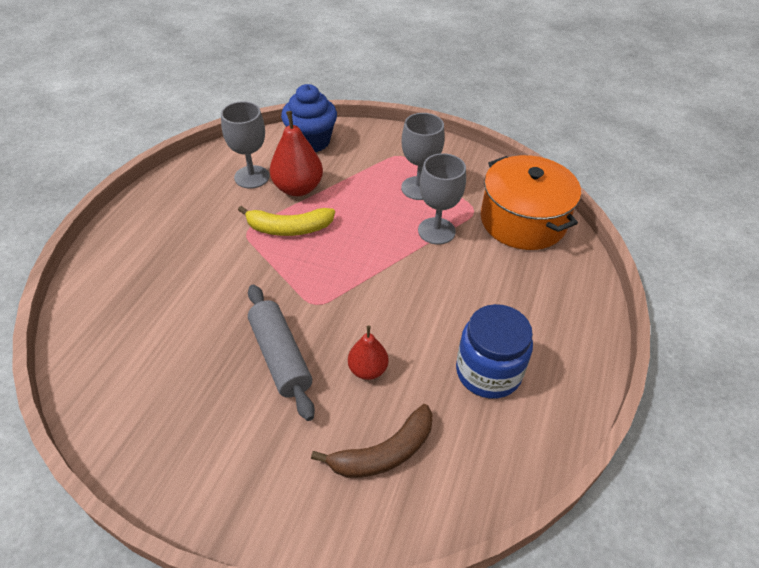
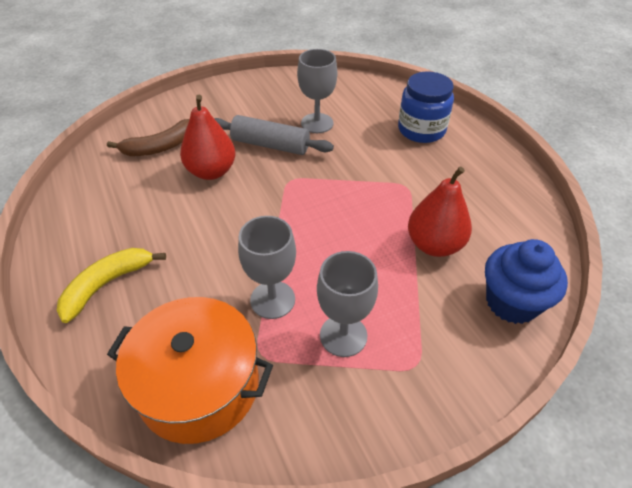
camera: 135 degrees right, 0 degrees up
grey goblet [221,101,269,189] -> grey goblet moved to [297,49,337,133]
yellow banana [238,206,335,236] -> yellow banana moved to [57,248,166,323]
brown banana [311,404,433,478] -> brown banana turned 135 degrees counterclockwise [107,119,190,156]
red pear [348,325,389,380] -> red pear [180,95,235,180], size x1.66
blue jar [456,304,533,399] -> blue jar moved to [398,72,454,143]

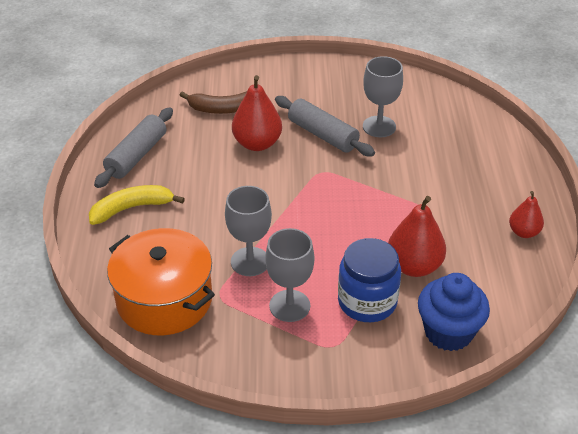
camera: 25 degrees right, 5 degrees down
blue jar [398,72,454,143] -> blue jar moved to [338,238,401,322]
none -> grey rolling pin [94,107,173,188]
none -> red pear [509,191,544,238]

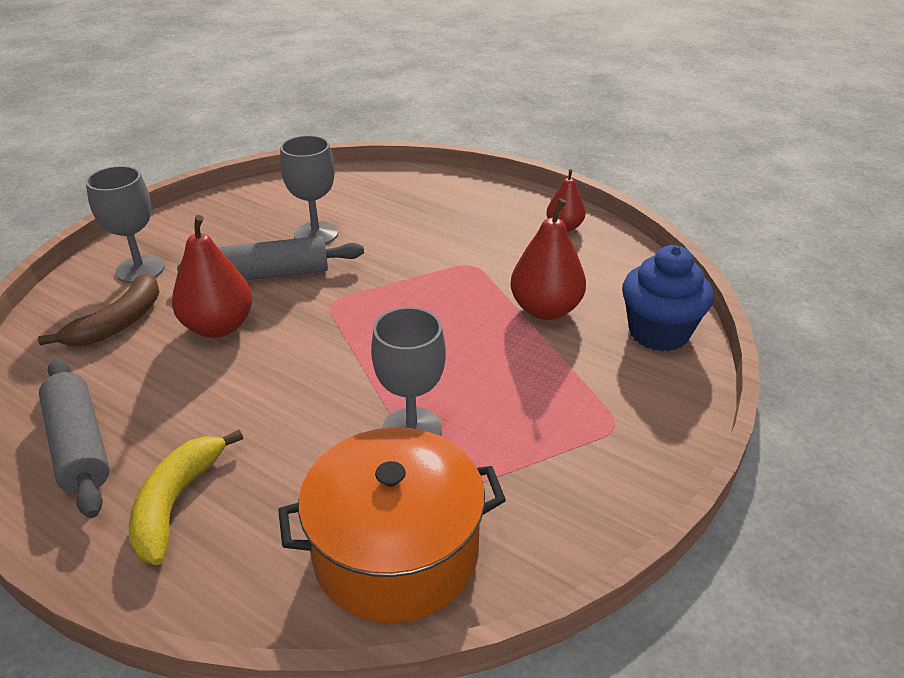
camera: 55 degrees left, 5 degrees down
grey goblet [265,228,314,322] -> grey goblet moved to [86,166,165,283]
blue jar [338,238,401,322] -> none

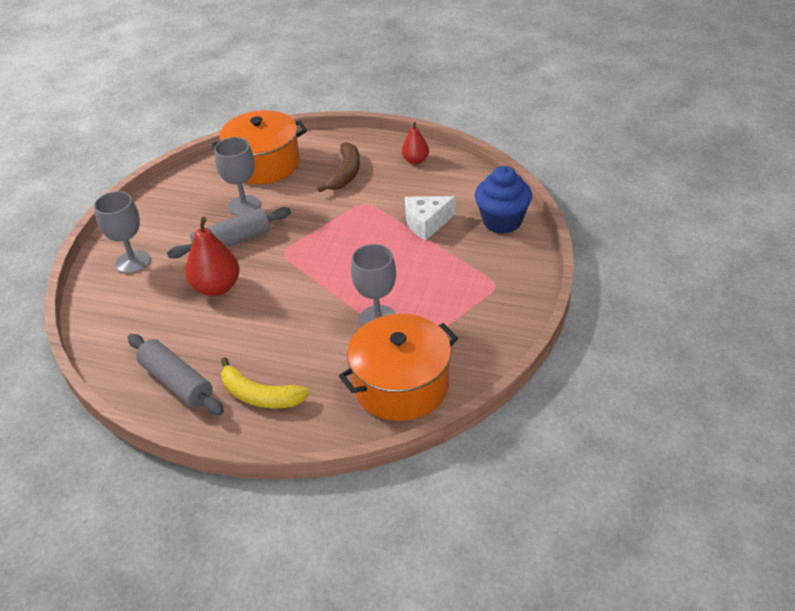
camera: 15 degrees left, 5 degrees up
brown banana [38,273,160,346] -> brown banana moved to [317,142,360,193]
yellow banana [129,430,243,565] -> yellow banana turned 60 degrees counterclockwise [221,357,310,408]
red pear [510,198,586,320] -> white cheese [405,196,456,241]
none -> orange pot [212,110,307,184]

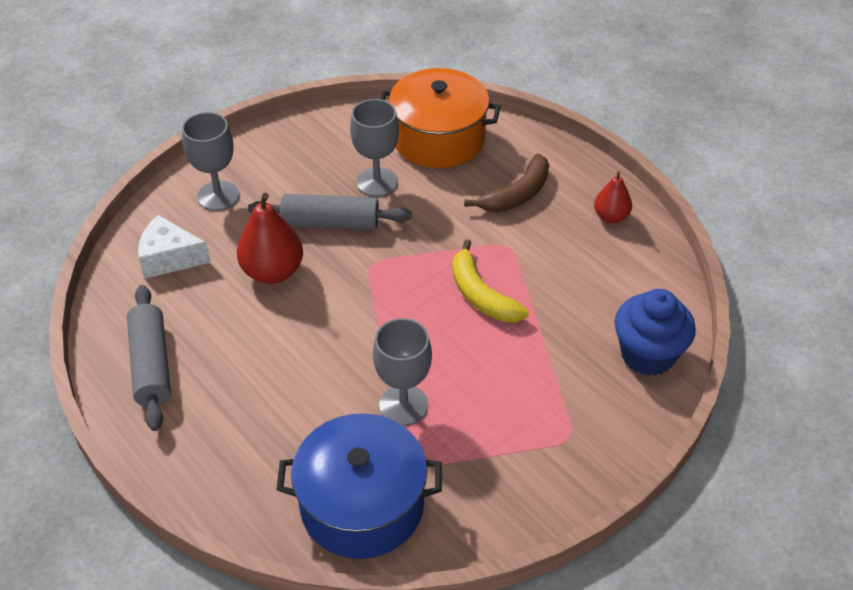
camera: 30 degrees right, 5 degrees up
yellow banana [221,357,310,408] -> yellow banana moved to [453,239,529,322]
orange pot [339,314,458,421] -> blue pot [277,413,442,559]
white cheese [405,196,456,241] -> white cheese moved to [138,215,211,279]

